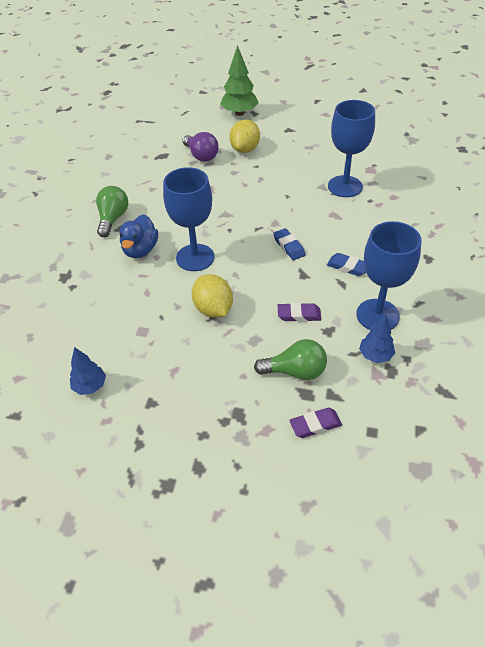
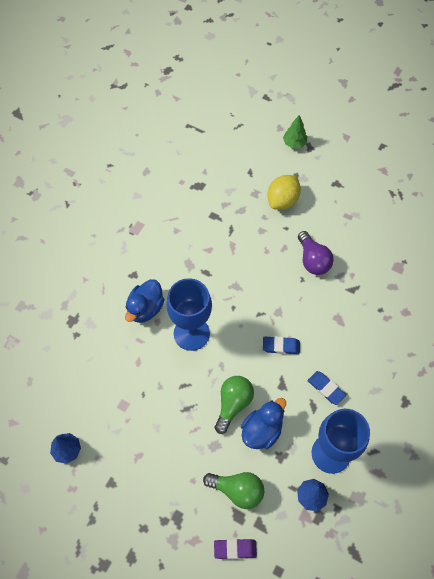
camera: 15 degrees right, 15 degrees up
green light bulb [96,186,128,237] -> green light bulb moved to [215,376,254,434]
purple light bulb [182,132,219,162] -> purple light bulb moved to [298,231,334,275]
yellow lemon [192,274,233,318] -> none
green tree [220,45,259,116] -> green tree [283,115,307,148], size x0.61
blue eraser [273,228,306,260] -> blue eraser turned 75 degrees counterclockwise [263,336,300,354]
purple eraser [278,303,321,322] -> blue duck [241,398,286,449]
blue goblet [328,100,375,197] -> none

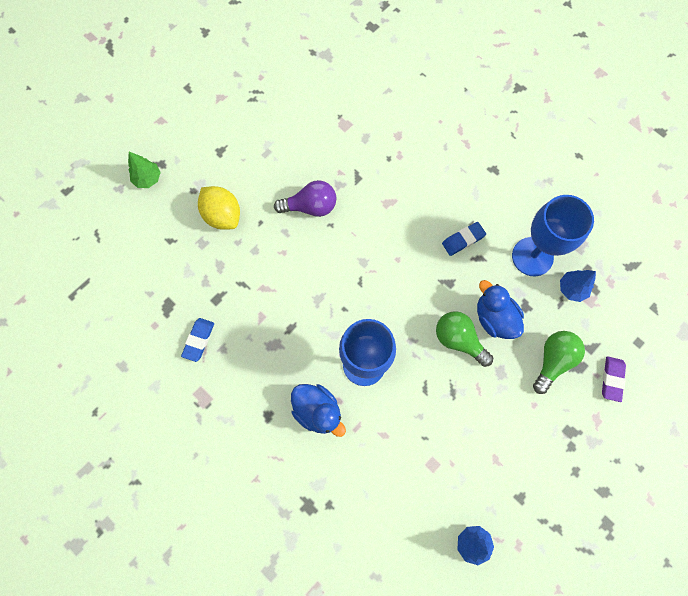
camera: 75 degrees left, 10 degrees up
blue eraser [263,336,300,354] -> blue eraser moved to [181,318,214,362]

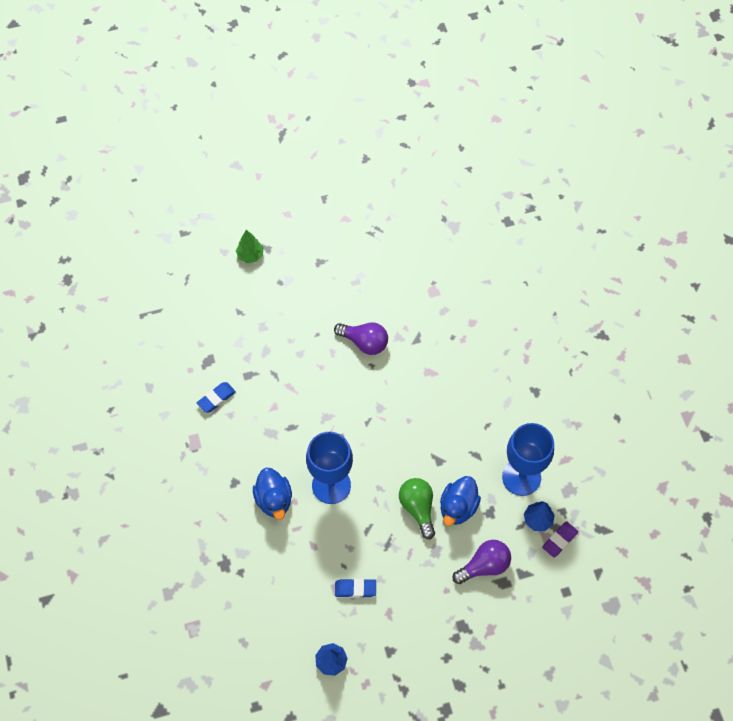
camera: 30 degrees right, 10 degrees down
yellow lemon [198,186,240,230] -> none
blue eraser [442,222,486,256] -> blue eraser moved to [335,579,376,598]
blue duck [477,280,524,339] -> blue duck turned 150 degrees counterclockwise [440,476,481,526]
green light bulb [533,331,585,394] -> purple light bulb [452,540,511,584]
purple eraser [602,356,626,402] -> purple eraser moved to [542,522,578,558]

